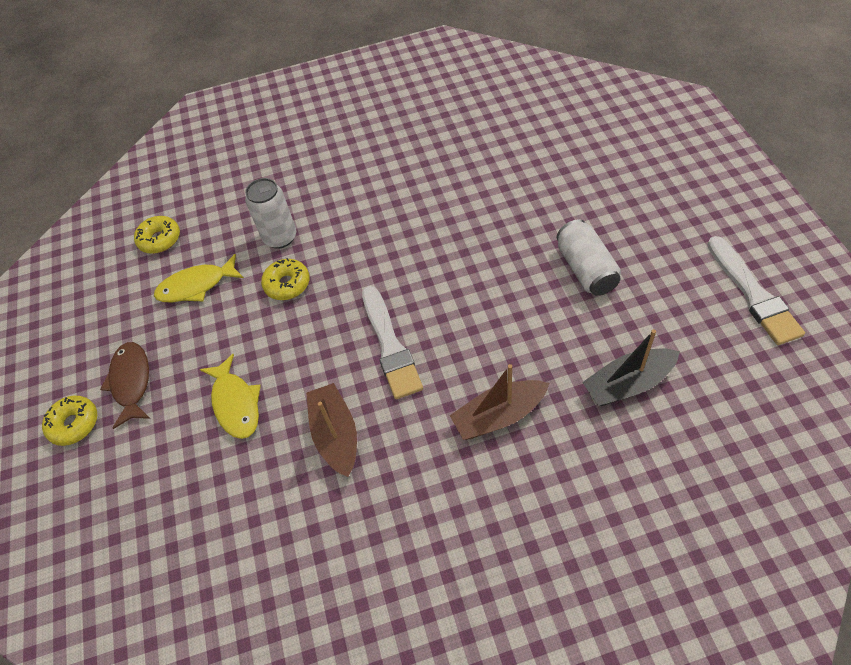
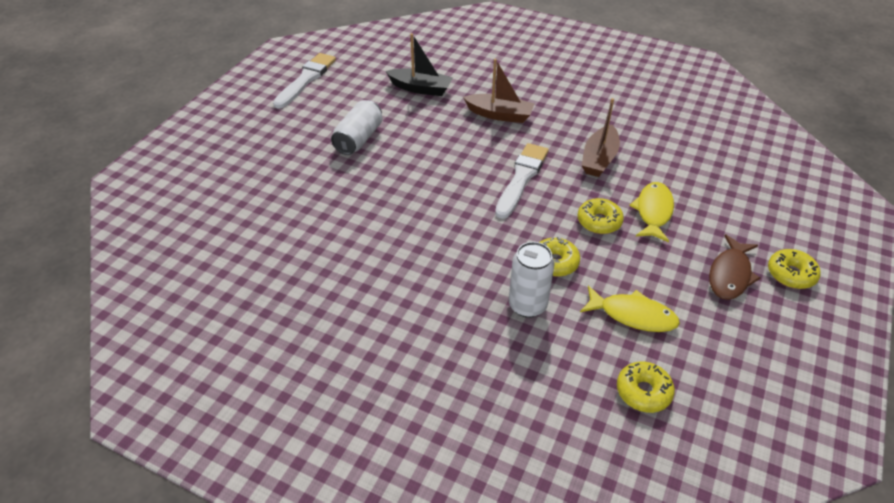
camera: 145 degrees left, 10 degrees down
none -> yellow donut [577,198,624,234]

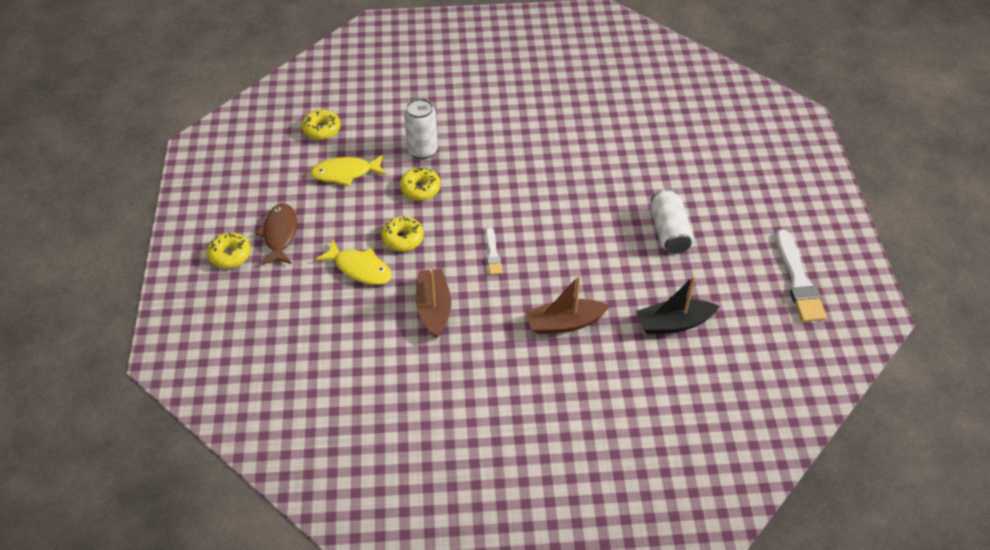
camera: 150 degrees right, 5 degrees up
white brush [495,143,549,219] -> white brush [486,227,503,275], size x0.54
yellow fish [629,182,674,242] -> yellow fish turned 45 degrees counterclockwise [315,240,392,285]

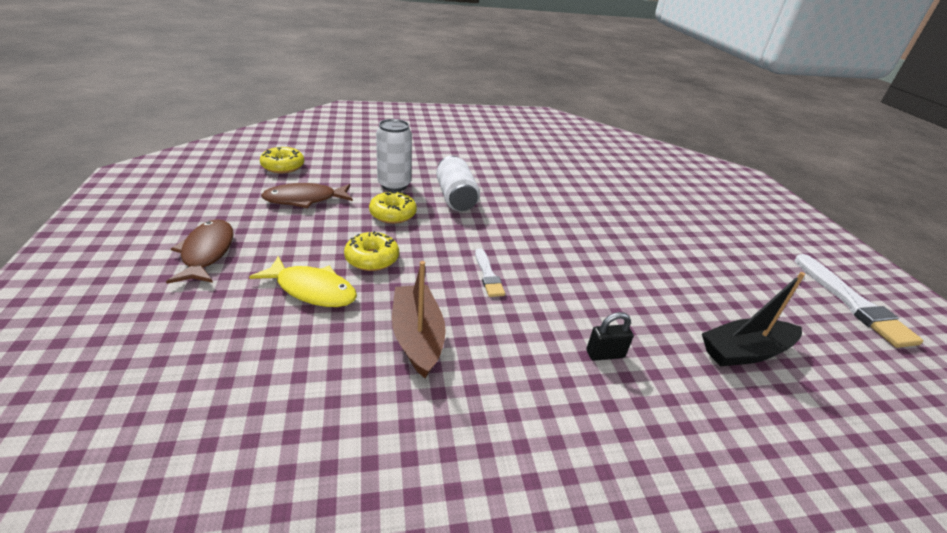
camera: 10 degrees left, 15 degrees down
yellow donut [207,232,251,269] -> none
yellow fish [310,155,386,186] -> brown fish [261,183,353,208]
brown boat [526,276,610,334] -> black padlock [586,312,633,361]
white can [650,189,694,254] -> white can moved to [436,156,480,211]

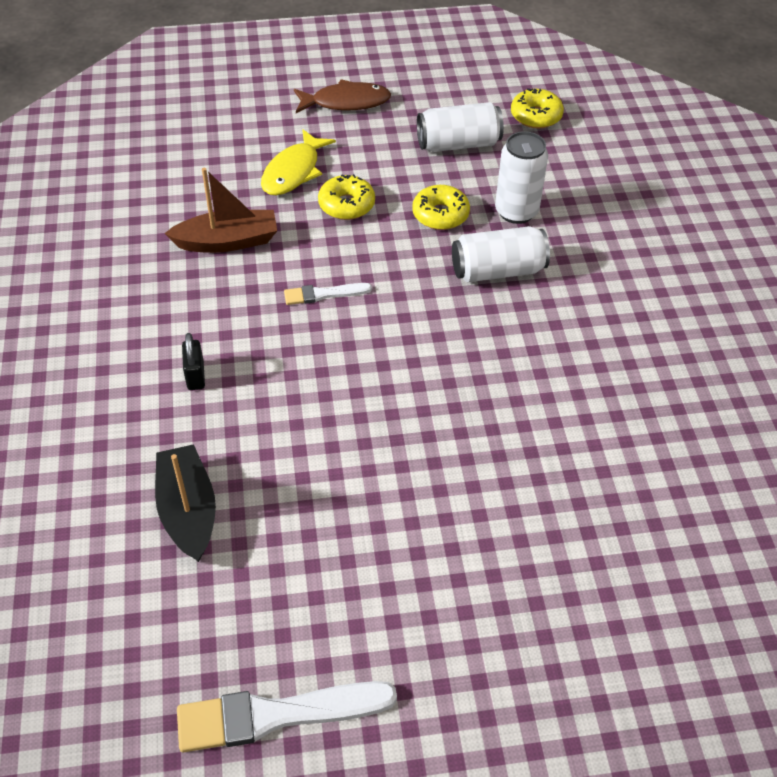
camera: 95 degrees right, 15 degrees up
brown fish [261,183,353,208] -> white can [417,102,504,152]

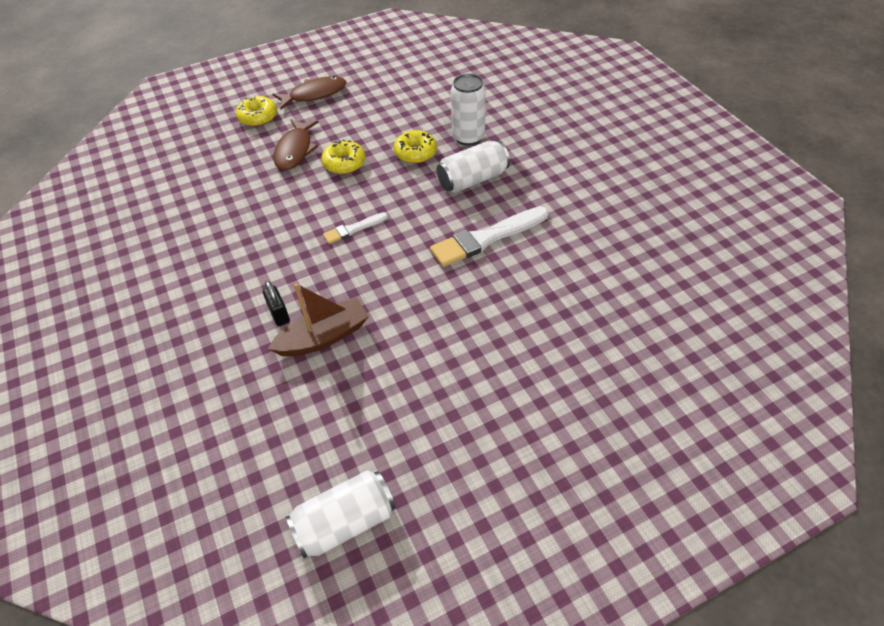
camera: 15 degrees left, 0 degrees up
black boat [155,444,216,562] -> none
brown boat [164,168,277,253] -> brown boat moved to [268,283,369,357]
white brush [177,681,397,752] -> white brush moved to [430,206,548,267]
yellow fish [261,129,336,195] -> brown fish [273,119,319,170]
white can [417,102,504,152] -> white can moved to [286,470,396,558]
yellow donut [511,88,564,129] -> yellow donut moved to [236,96,277,126]

